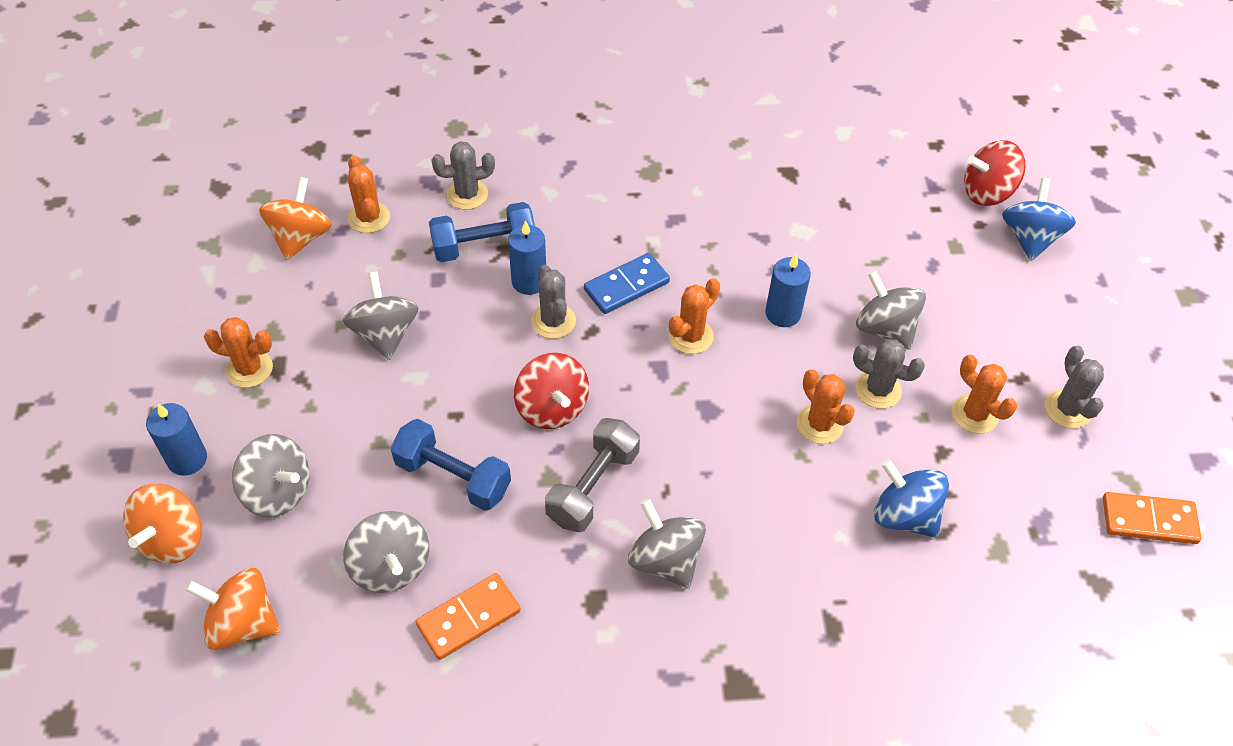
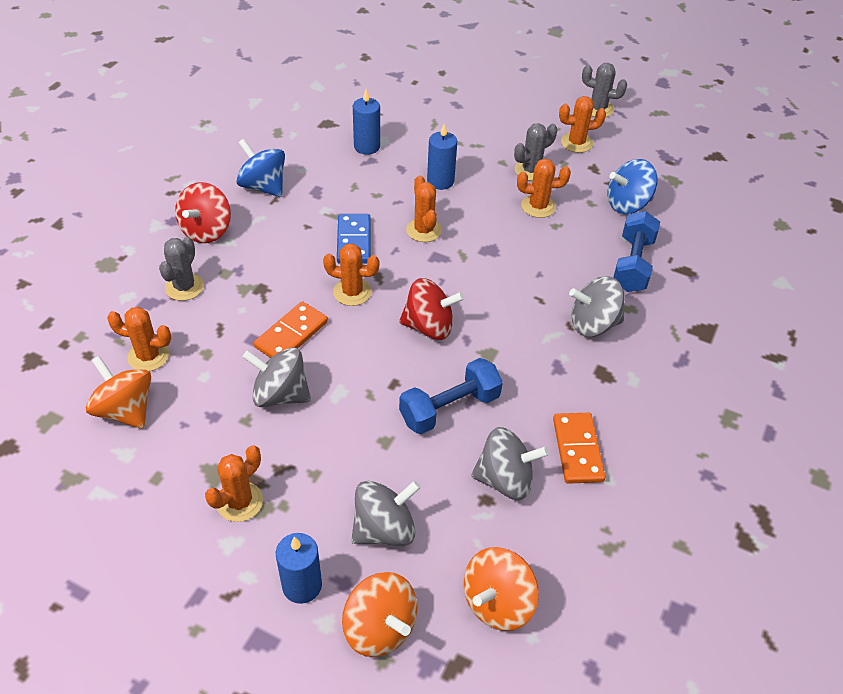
camera: 60 degrees left, 5 degrees down
blue dumbbell [429,202,535,262] -> blue dumbbell moved to [613,211,660,292]
blue candle [508,220,546,295] -> blue candle moved to [353,89,380,155]
grey cactus [531,265,576,339] -> orange cactus [323,243,379,306]
grey dumbbell [545,418,640,532] -> none
grey spinning top [856,270,926,350] -> none
red spinning top [964,140,1026,206] -> red spinning top moved to [175,182,231,243]
blue spinning top [1002,178,1076,261] -> blue spinning top moved to [236,139,285,197]
orange domino [1103,492,1201,544] -> orange domino moved to [254,301,328,358]

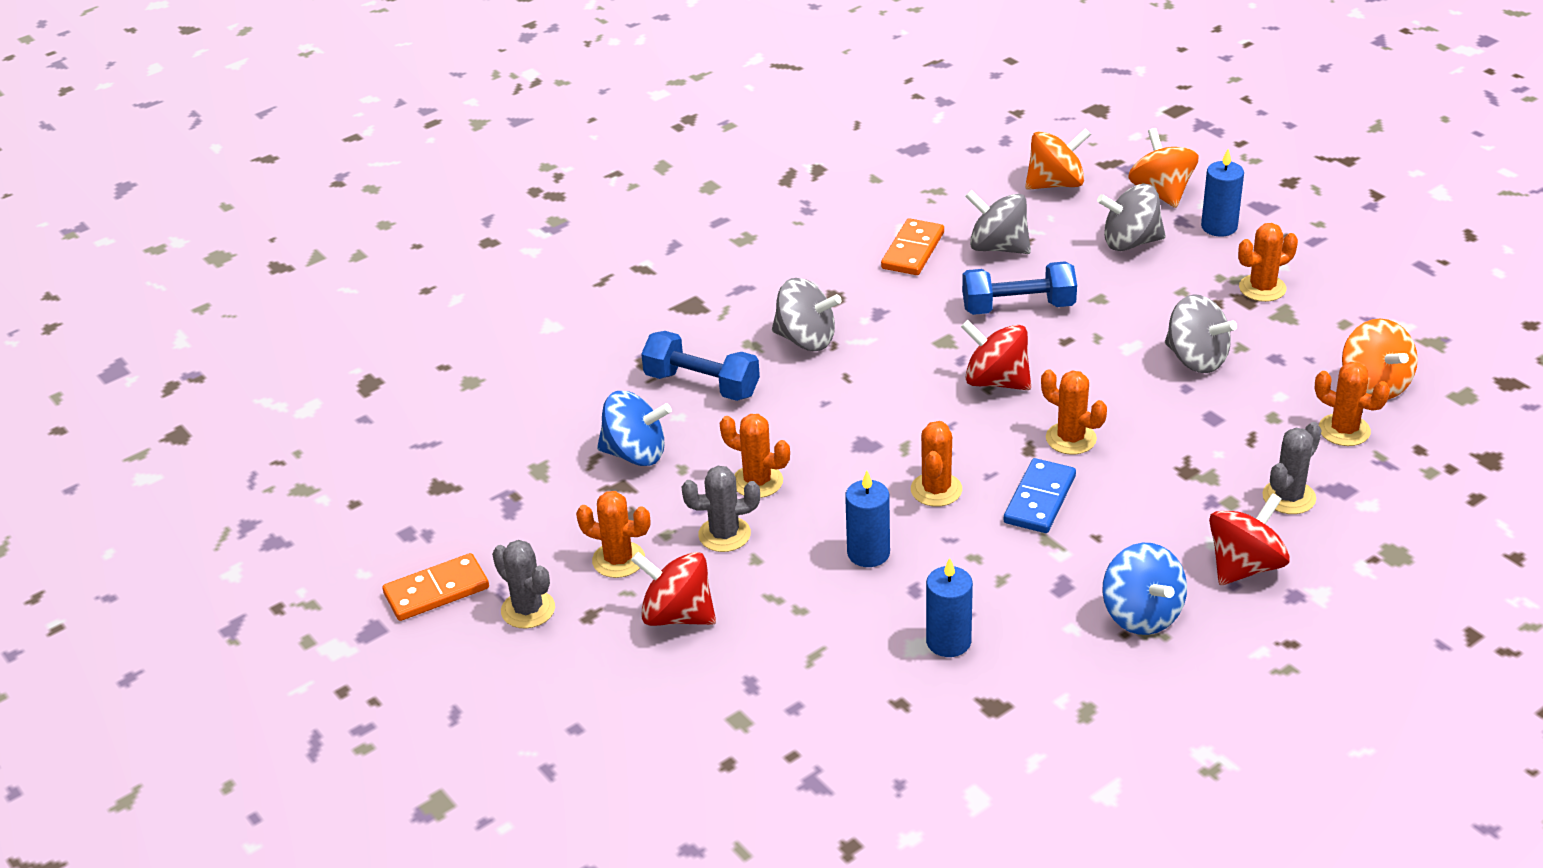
camera: 150 degrees left, 10 degrees down
orange domino [254,301,328,358] -> orange domino moved to [382,553,489,621]
blue dumbbell [613,211,660,292] -> blue dumbbell turned 75 degrees clockwise [641,331,760,401]
none -> red spinning top [631,552,716,626]

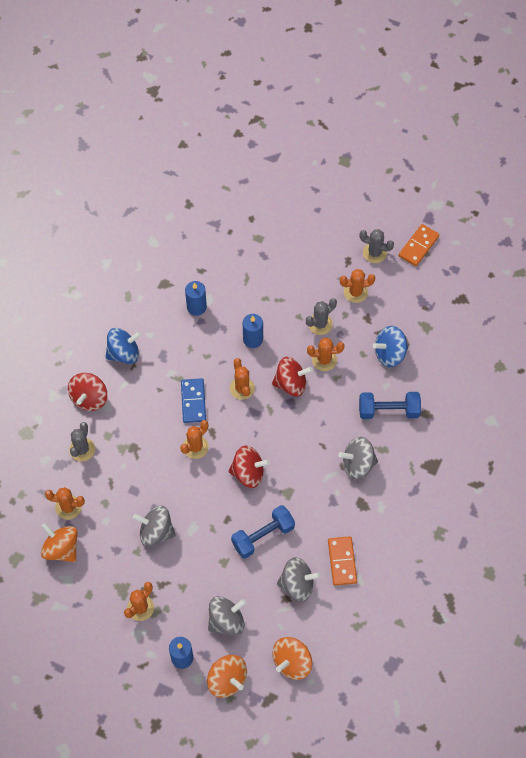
camera: 150 degrees right, 25 degrees up
red spinning top [631,552,716,626] -> red spinning top moved to [272,357,313,397]
orange cactus [1041,369,1107,455] -> orange cactus turned 60 degrees counterclockwise [180,420,209,459]
blue spinning top [1102,543,1187,635] -> blue spinning top turned 120 degrees clockwise [105,328,141,364]

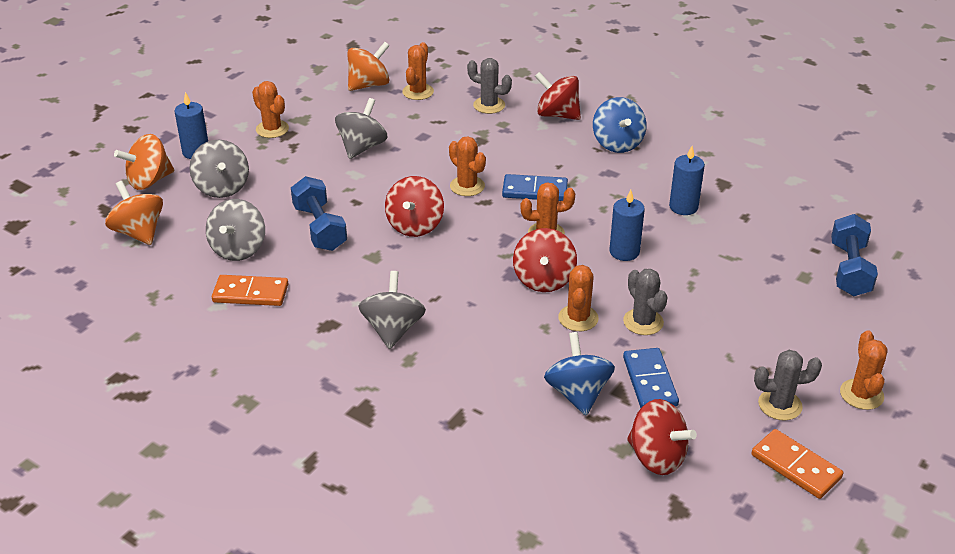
camera: 100 degrees right, 25 degrees down
orange cactus [340,269,375,303] -> orange cactus moved to [840,330,888,410]
grey cactus [359,229,394,263] -> grey cactus turned 60 degrees clockwise [754,350,822,421]
blue dumbbell [359,392,421,419] -> blue dumbbell moved to [831,214,878,296]
none -> blue domino [623,348,679,408]
none -> red spinning top [627,399,697,475]

